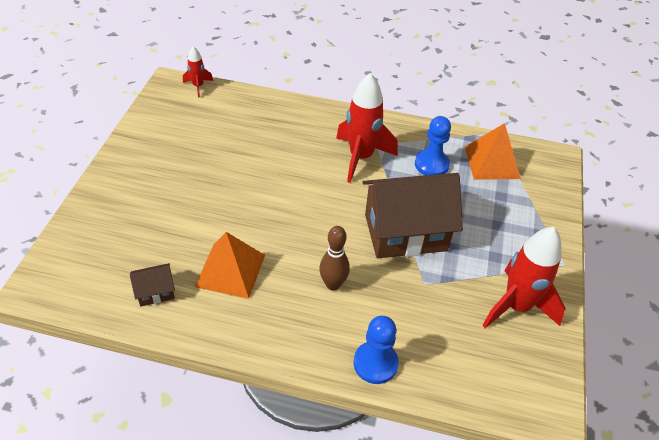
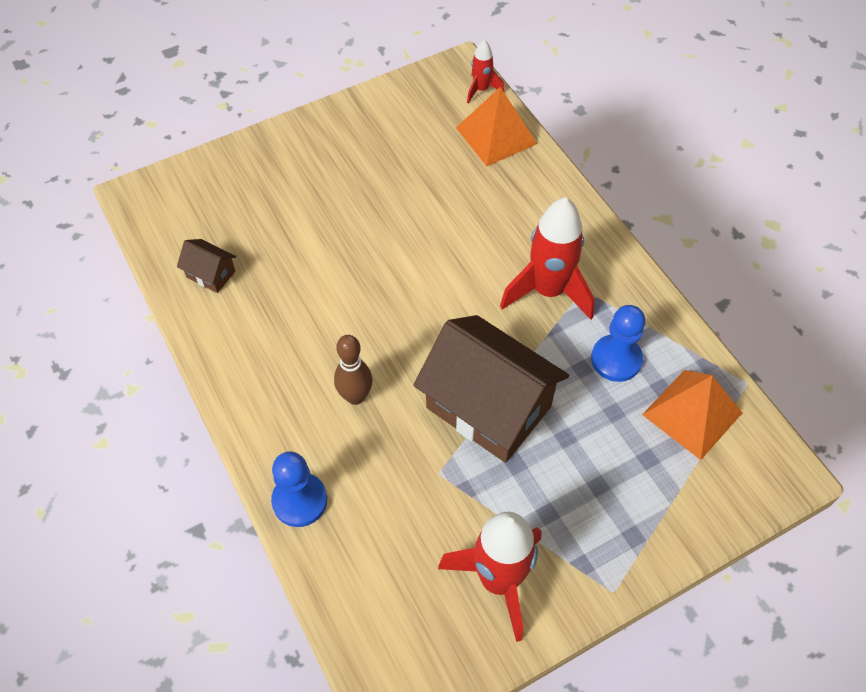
camera: 50 degrees right, 10 degrees up
orange pyramid [195,232,265,299] -> orange pyramid moved to [456,87,537,166]

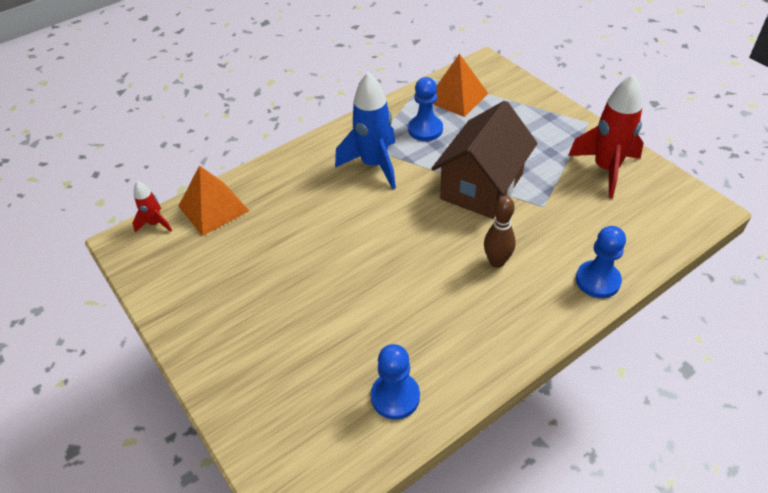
camera: 95 degrees left, 10 degrees down
brown house [177,239,236,293] -> blue pawn [371,344,420,420]
red rocket [500,197,595,320] -> blue rocket [335,72,396,189]

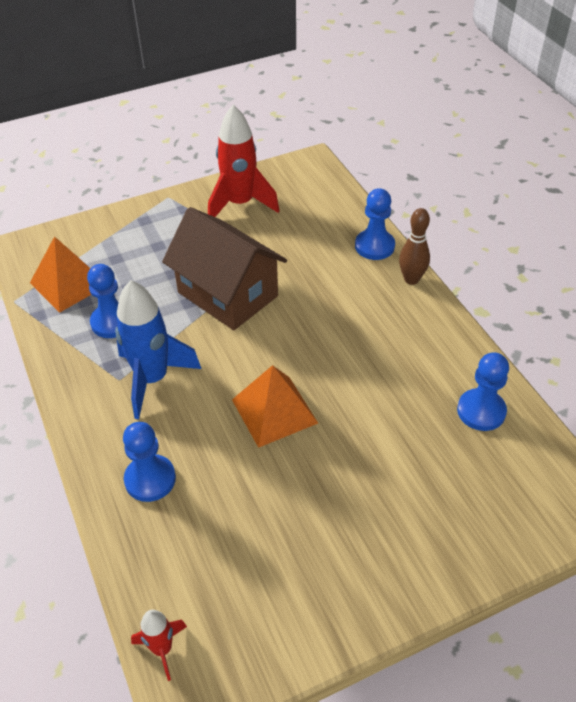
camera: 80 degrees left, 0 degrees up
orange pyramid [179,165,249,236] -> orange pyramid moved to [232,365,318,448]
brown bowling pin [484,196,516,268] -> brown bowling pin moved to [399,208,430,285]
none -> blue pawn [123,422,176,502]

